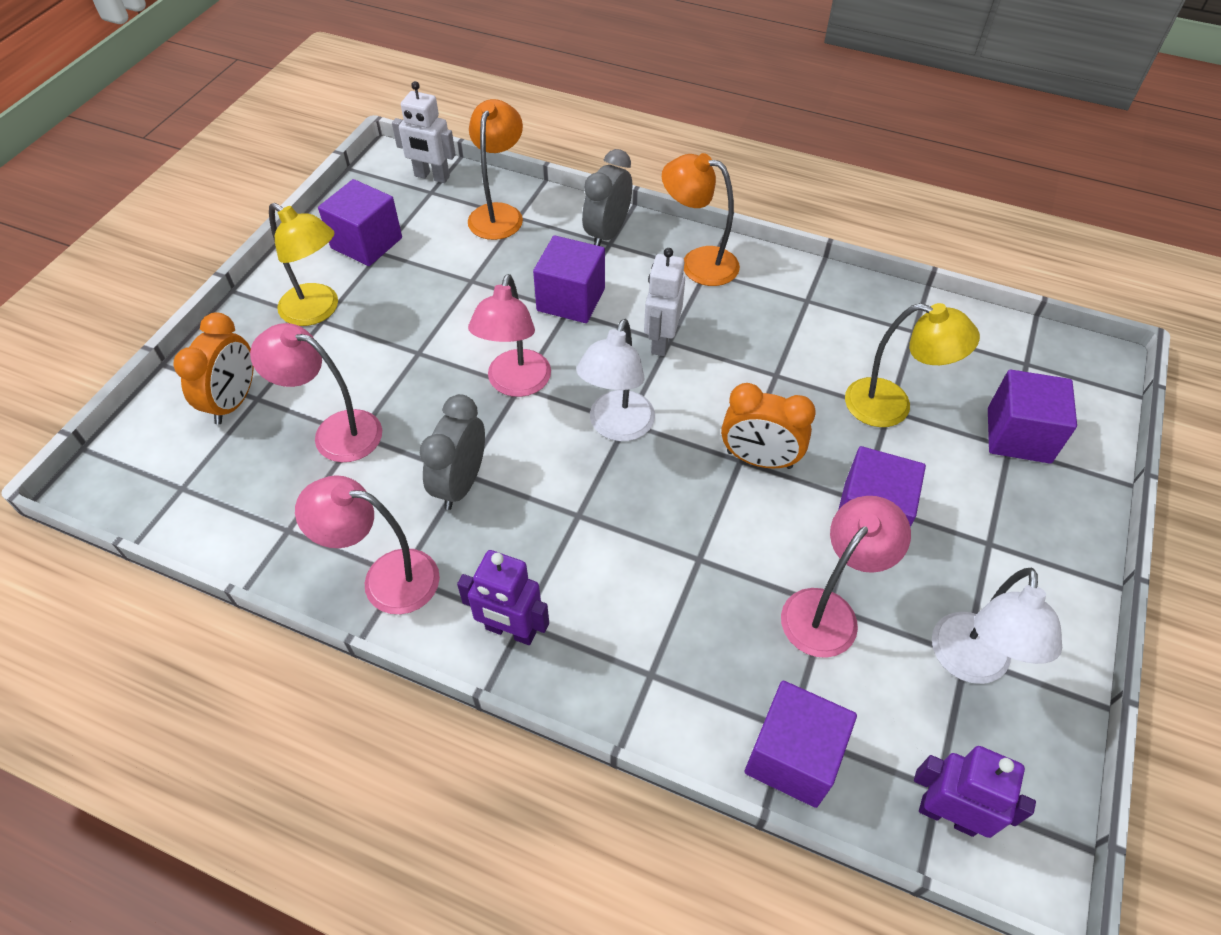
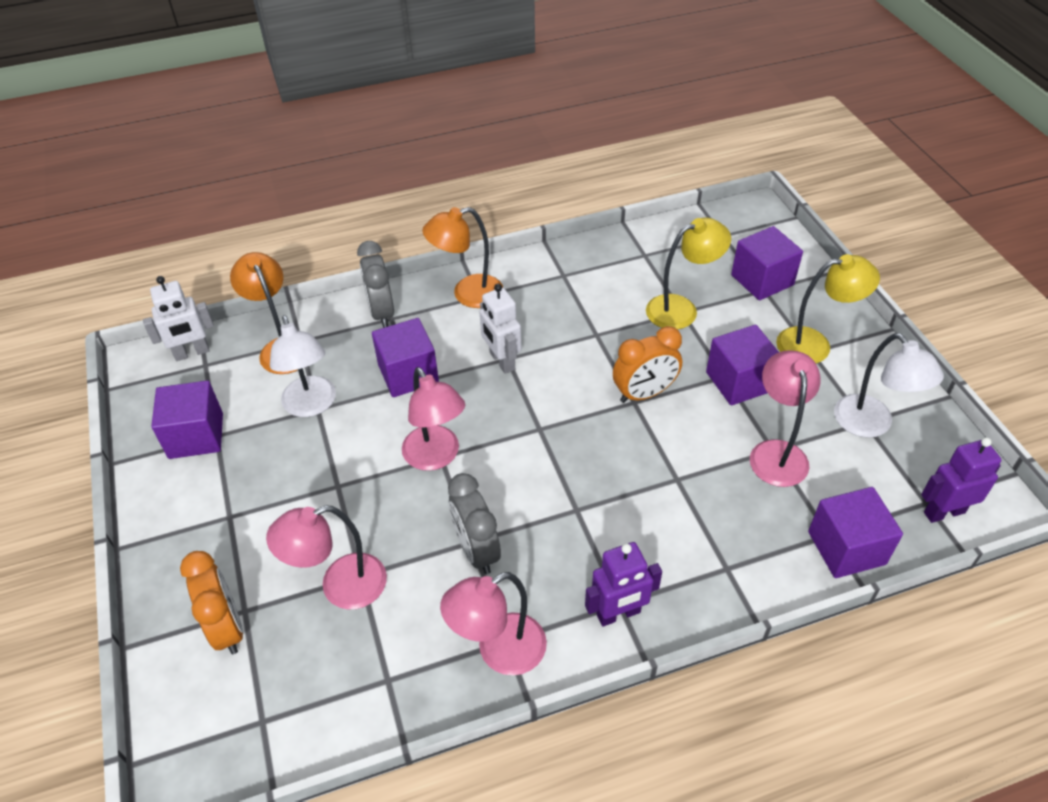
camera: 40 degrees left, 5 degrees down
yellow lamp [269,203,338,326] -> yellow lamp moved to [776,254,880,363]
white lamp [576,319,655,441] -> white lamp moved to [270,315,336,417]

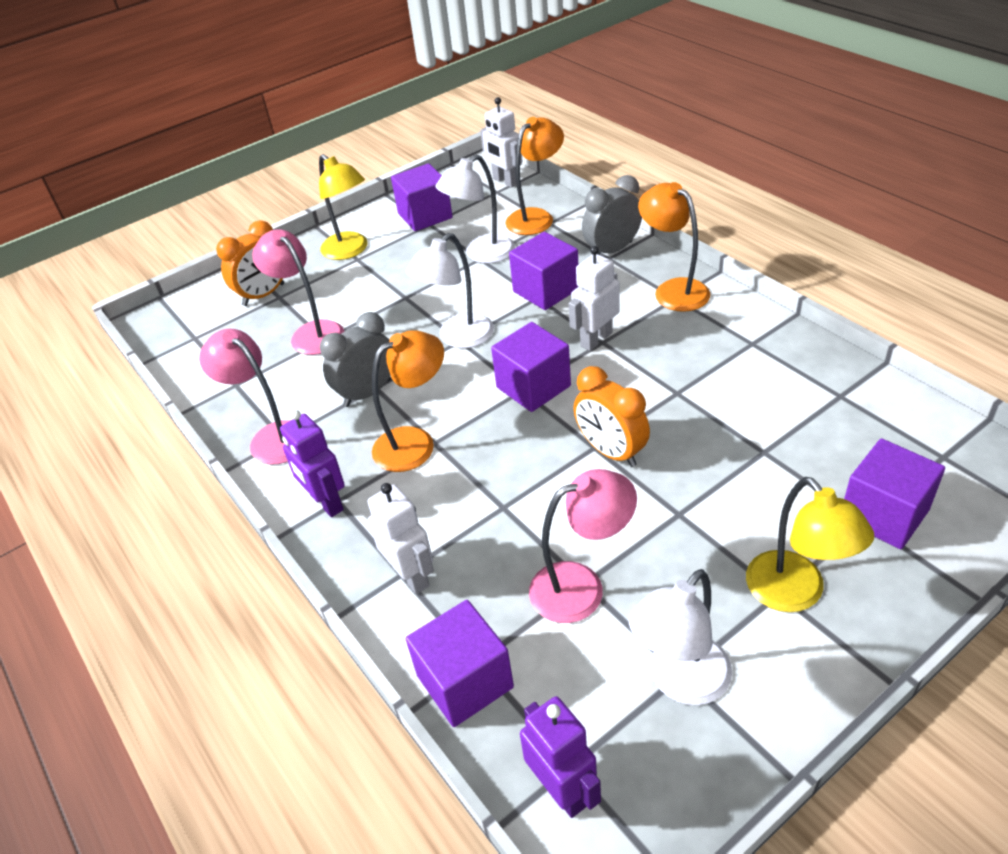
camera: 75 degrees right, 5 degrees down
pink lamp [402,367,465,471] -> white lamp [406,233,494,348]
yellow lamp [646,218,731,330] -> yellow lamp moved to [319,154,368,260]
purple cube [706,325,779,405] -> purple cube moved to [491,322,571,412]
none -> white robot [367,483,434,594]
none -> orange lamp [372,330,444,472]

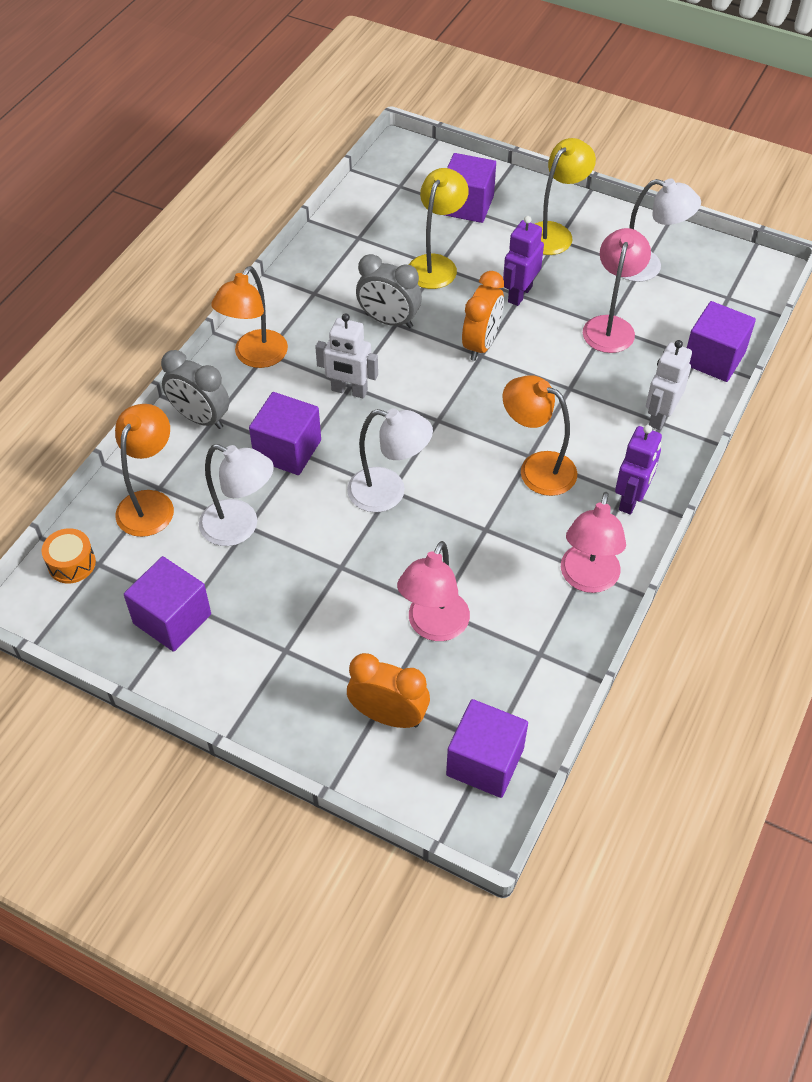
camera: 120 degrees left, 10 degrees up
yellow lamp [319,154,368,260] -> yellow lamp moved to [409,168,469,289]
grey clock [320,312,391,407] -> grey clock moved to [356,254,422,328]
white robot [480,97,522,188] -> orange drum [42,528,96,583]
purple cube [491,322,571,412] -> purple cube moved to [446,699,528,798]
orange lamp [506,117,564,235] -> orange lamp turned 90 degrees clockwise [115,404,174,537]
purple robot [520,696,601,818] -> purple robot moved to [503,216,544,306]
pink lamp [529,469,637,623] -> pink lamp turned 60 degrees clockwise [583,228,651,353]

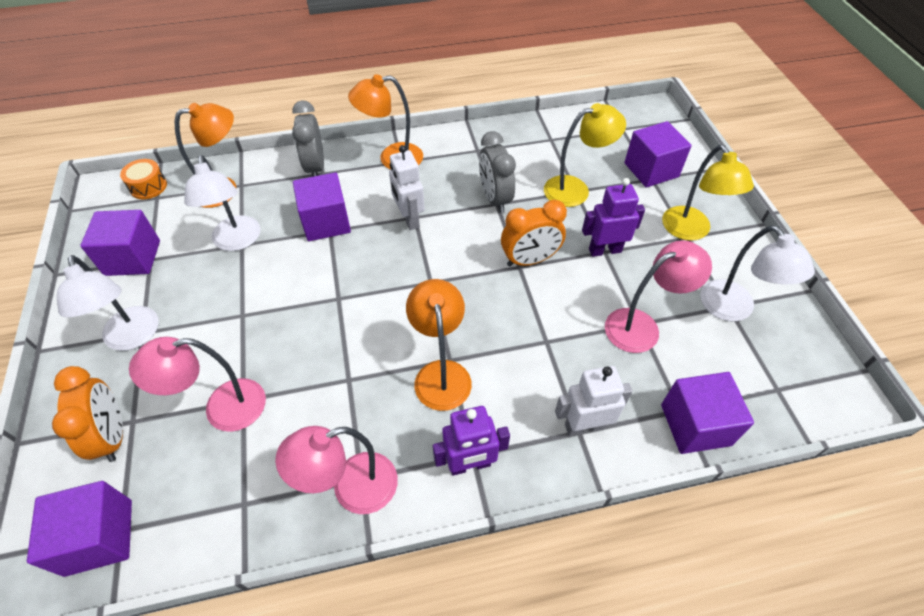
camera: 50 degrees right, 0 degrees up
white lamp [347,408,433,512] -> white lamp moved to [57,255,159,351]
yellow lamp [535,138,596,255] -> yellow lamp turned 75 degrees clockwise [662,145,754,241]

